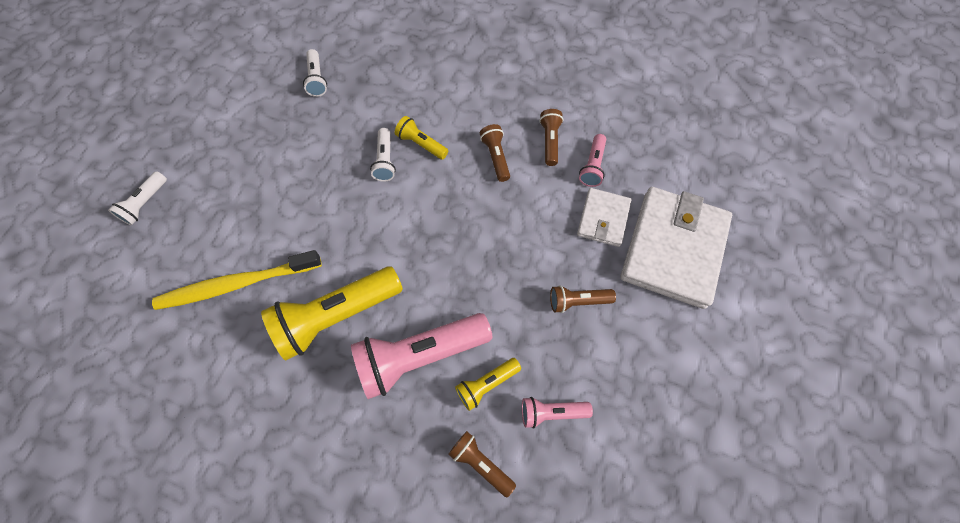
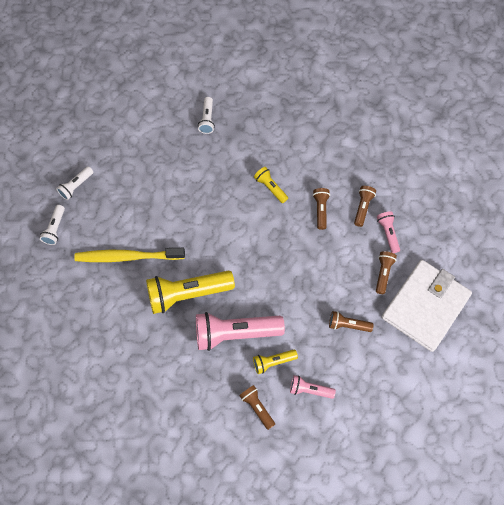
camera: 15 degrees right, 0 degrees up
white flashlight [370,128,396,182] -> white flashlight moved to [40,205,65,245]
white wallet [577,188,631,247] -> brown flashlight [376,251,397,294]
pink flashlight [579,134,606,187] -> pink flashlight turned 135 degrees clockwise [377,211,400,253]

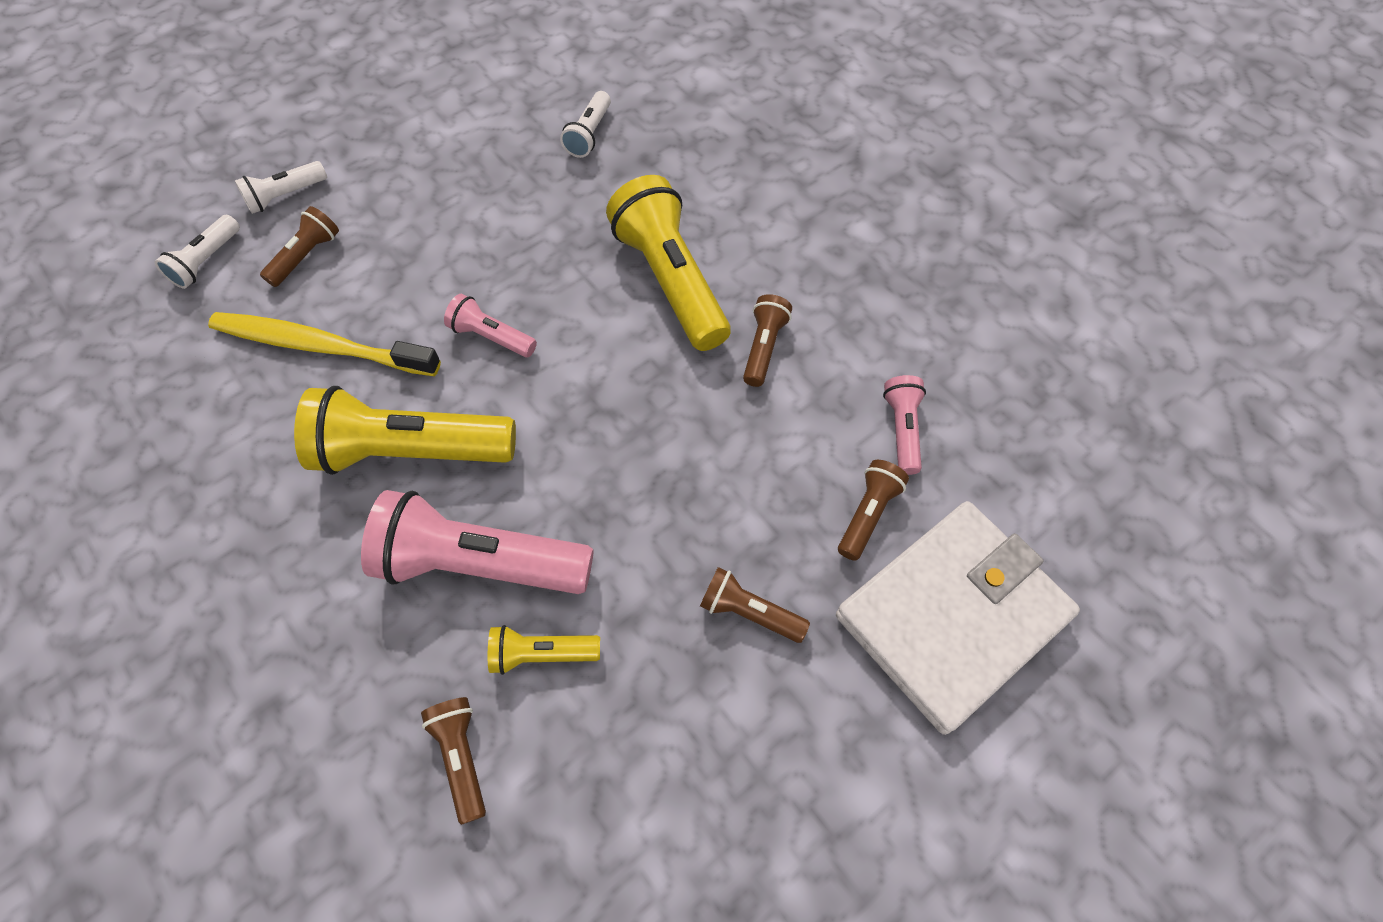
camera: 15 degrees right, 5 degrees down
yellow flashlight [254,167,288,203] -> yellow flashlight [606,175,730,351], size x2.02
pink flashlight [290,375,336,399] -> pink flashlight moved to [444,294,537,357]
brown flashlight [354,186,376,227] -> brown flashlight moved to [260,206,339,287]

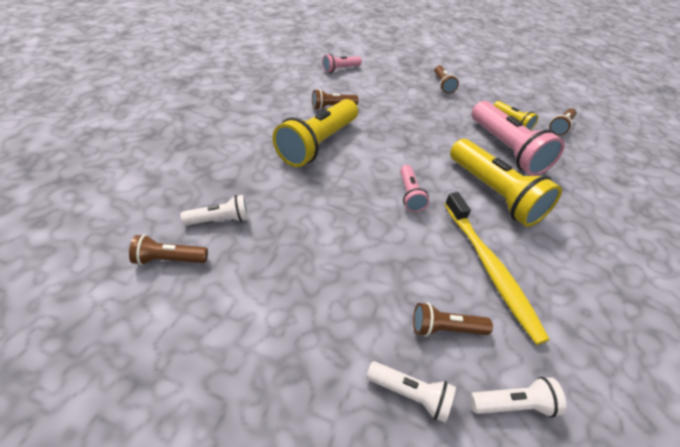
camera: 125 degrees left, 15 degrees down
white wallet [836,501,1080,735] -> none
brown flashlight [838,460,909,561] -> brown flashlight moved to [129,235,208,265]

